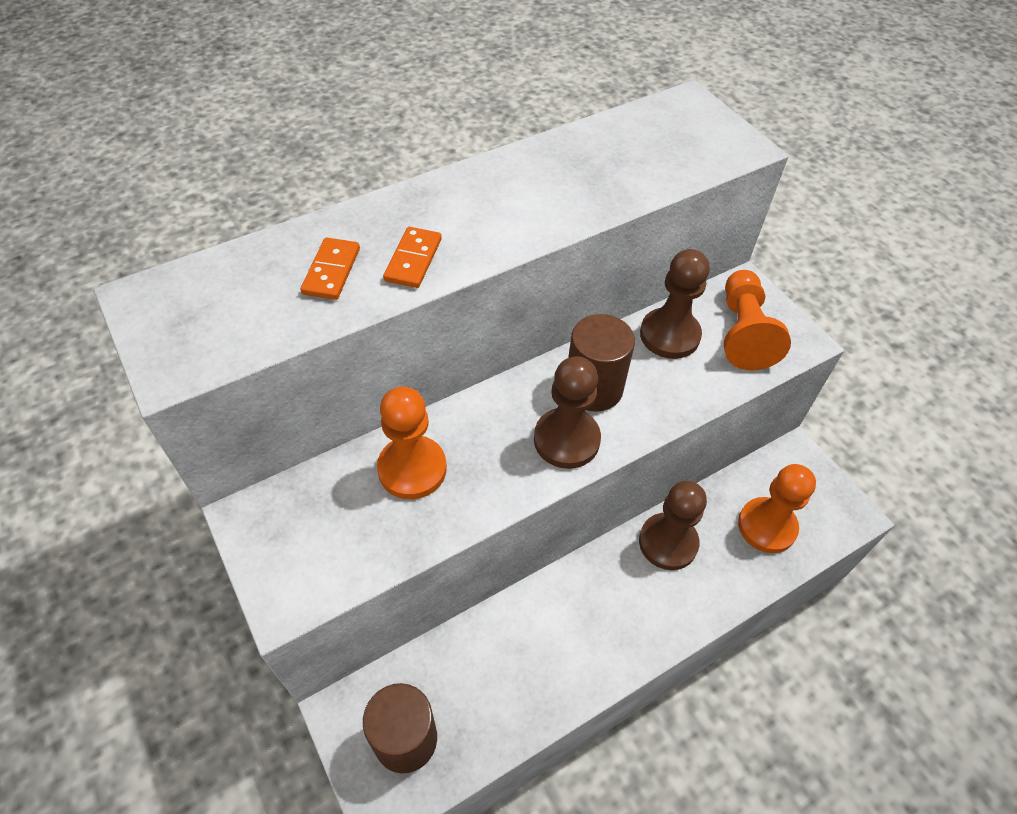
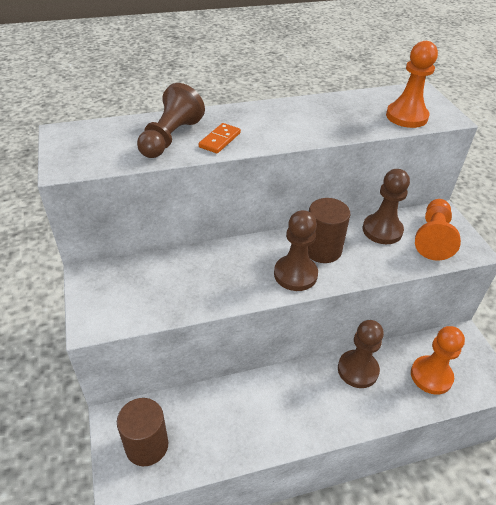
camera: 15 degrees right, 10 degrees down
orange domino [301,238,360,300] -> brown pawn [137,83,205,158]
orange pawn [377,387,447,499] -> orange pawn moved to [386,41,438,128]

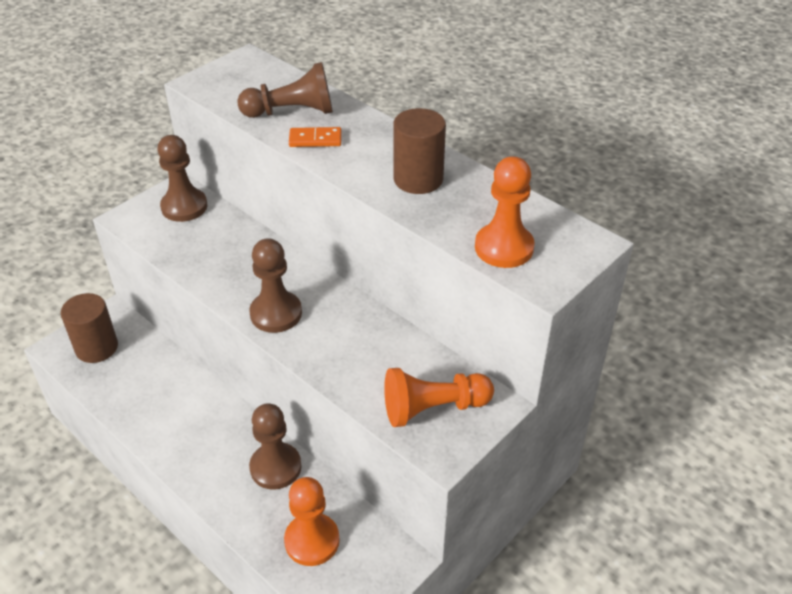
camera: 60 degrees right, 0 degrees up
brown cylinder [308,198,350,263] -> brown cylinder moved to [393,108,446,194]
brown pawn [362,169,410,244] -> brown pawn moved to [157,135,207,222]

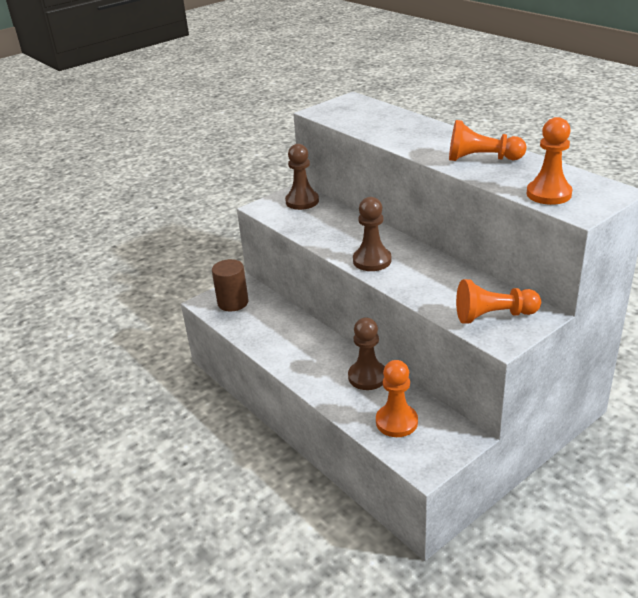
camera: 10 degrees right, 10 degrees down
brown pawn [237,62,333,118] -> none
orange domino [289,127,342,147] -> none
brown cylinder [393,108,446,194] -> orange pawn [449,120,527,161]

